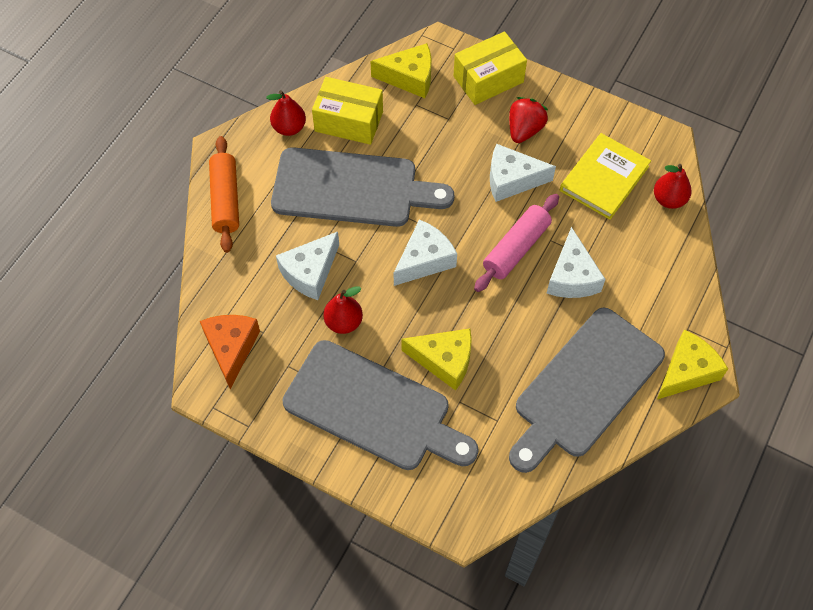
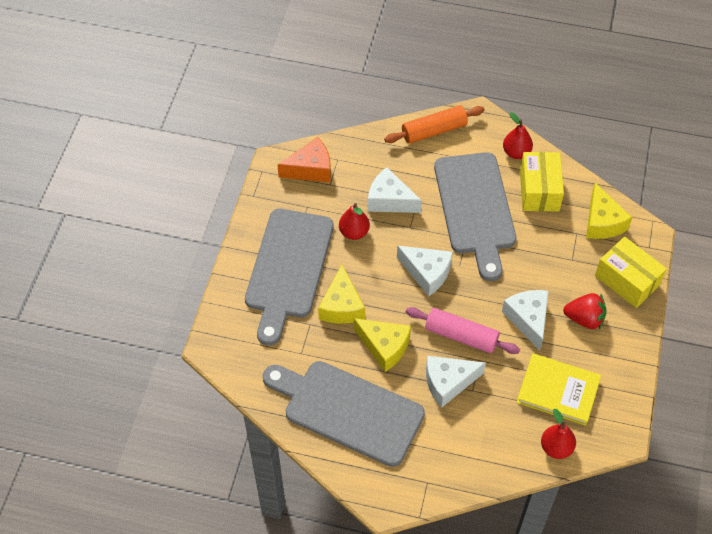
camera: 75 degrees right, 5 degrees down
yellow cheese [657,330,728,400] -> yellow cheese moved to [354,318,411,372]

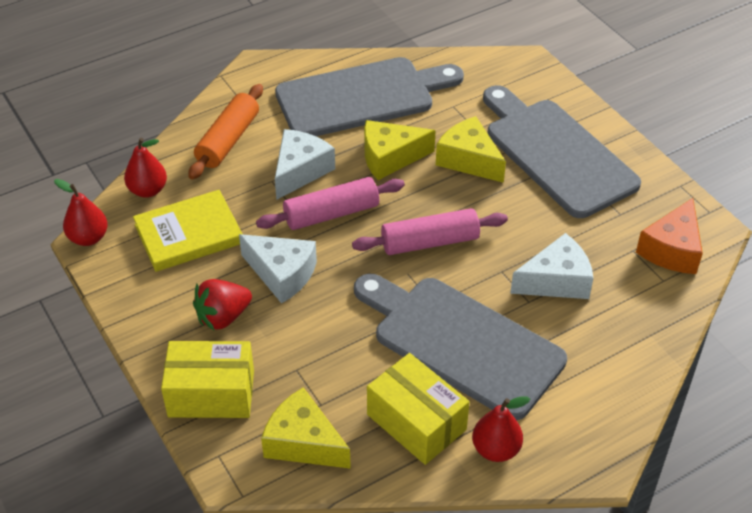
camera: 135 degrees right, 10 degrees down
red pear [339,203,370,240] -> red pear moved to [54,179,108,246]
orange rolling pin [384,105,485,144] -> orange rolling pin moved to [188,84,263,180]
white cheese [397,246,453,296] -> pink rolling pin [352,208,508,255]

